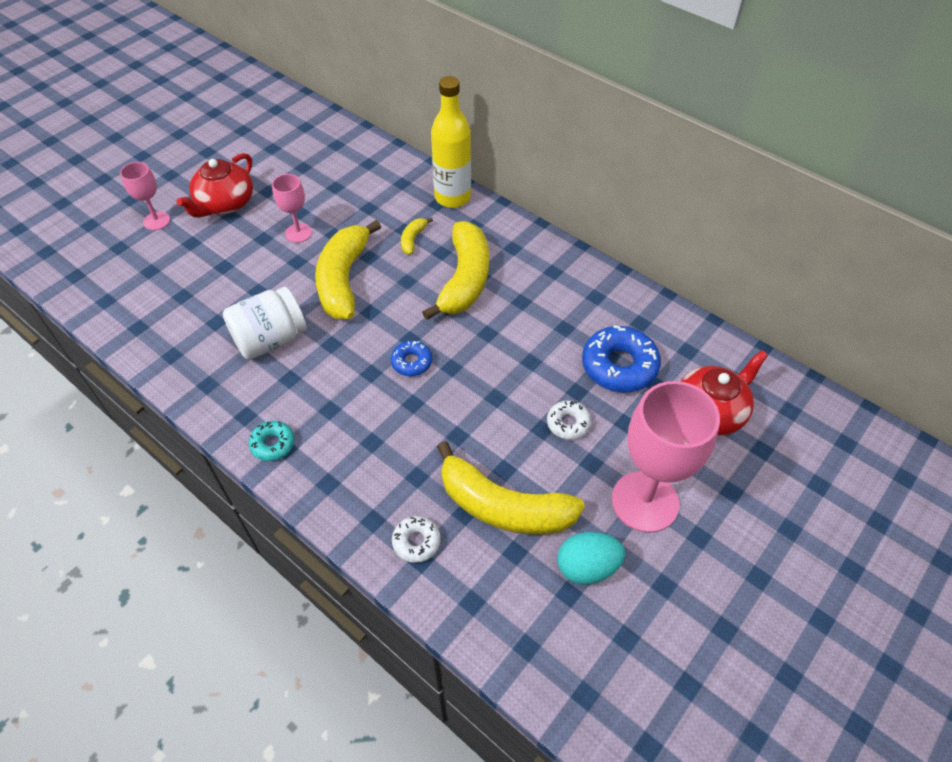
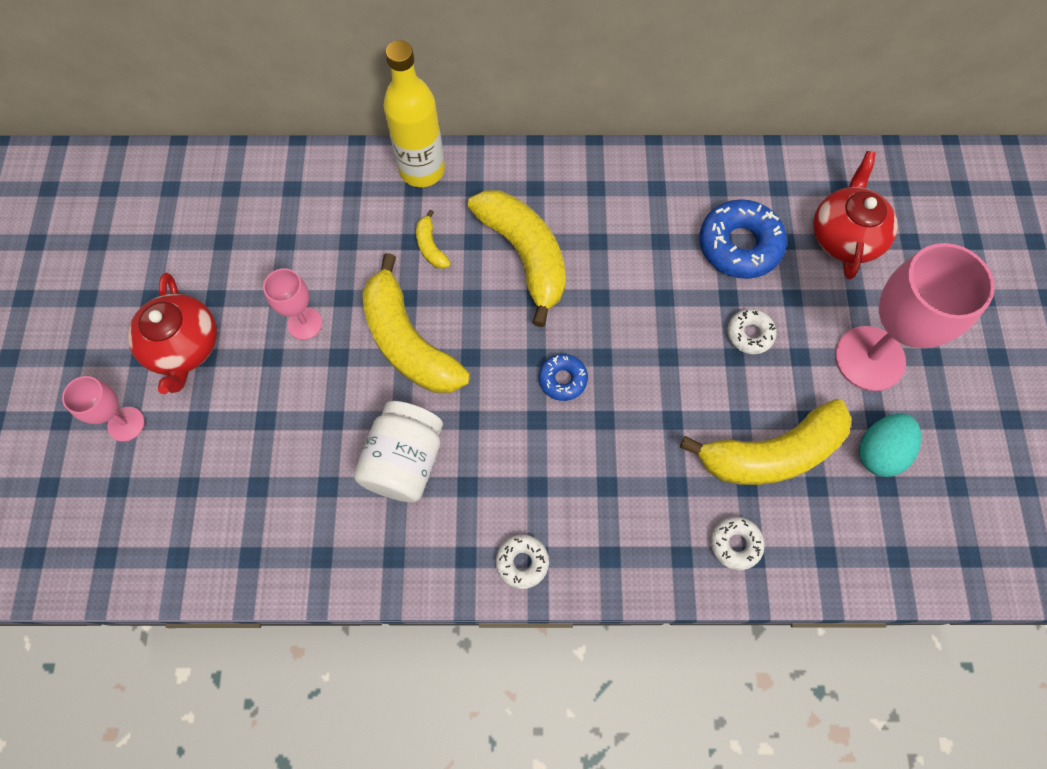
camera: 40 degrees left, 15 degrees up
turquoise donut [249,421,295,461] -> white donut [496,534,549,589]

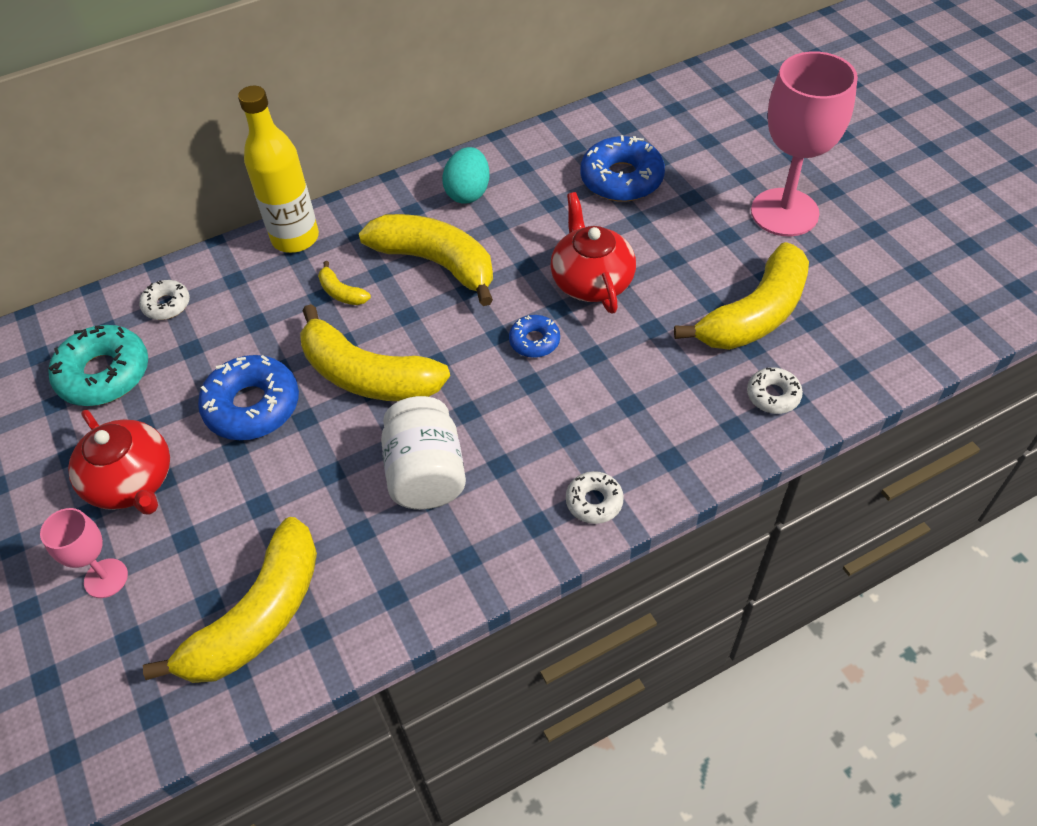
camera: 25 degrees left, 15 degrees down
pink goblet [263,268,322,340] -> blue donut [198,355,299,440]
white donut [727,309,777,354] -> white donut moved to [139,280,190,320]
red teapot [814,151,898,280] -> red teapot moved to [550,192,636,314]
turquoise egg [859,413,921,477] -> turquoise egg moved to [442,147,489,204]
none -> turquoise donut [48,325,148,406]
none -> yellow banana [143,517,317,683]

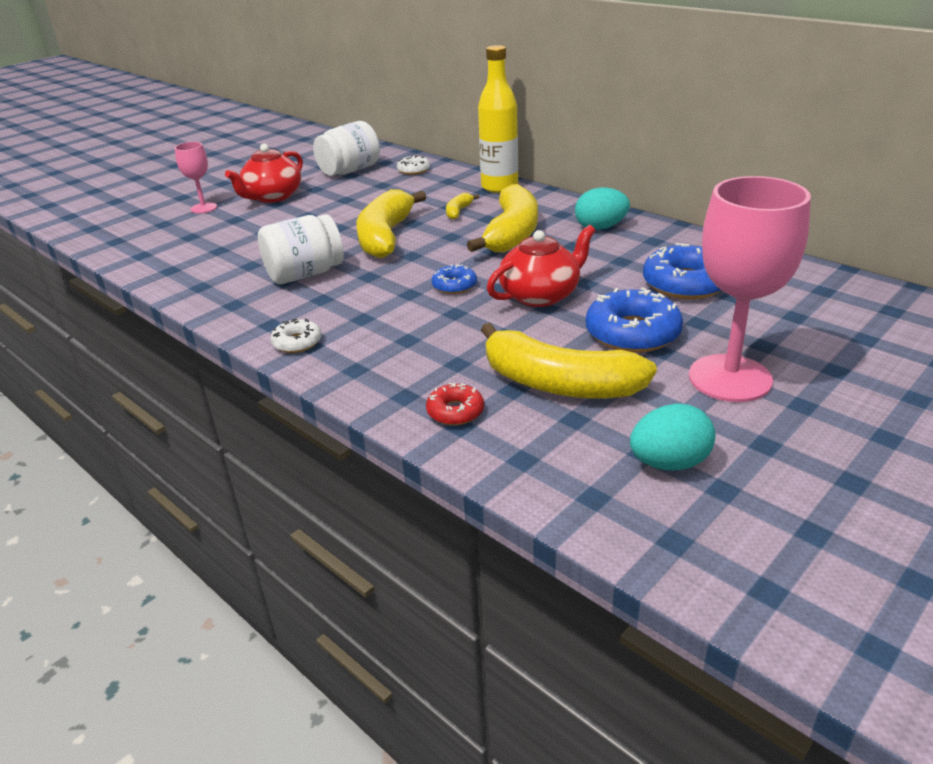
camera: 70 degrees right, 20 degrees down
turquoise donut [48,325,148,406] -> white jar [313,121,380,176]
yellow banana [143,517,317,683] -> none
blue donut [198,355,299,440] -> blue donut moved to [586,287,683,353]
white donut [747,367,803,414] -> red donut [426,383,484,425]
none -> turquoise egg [630,403,715,470]

